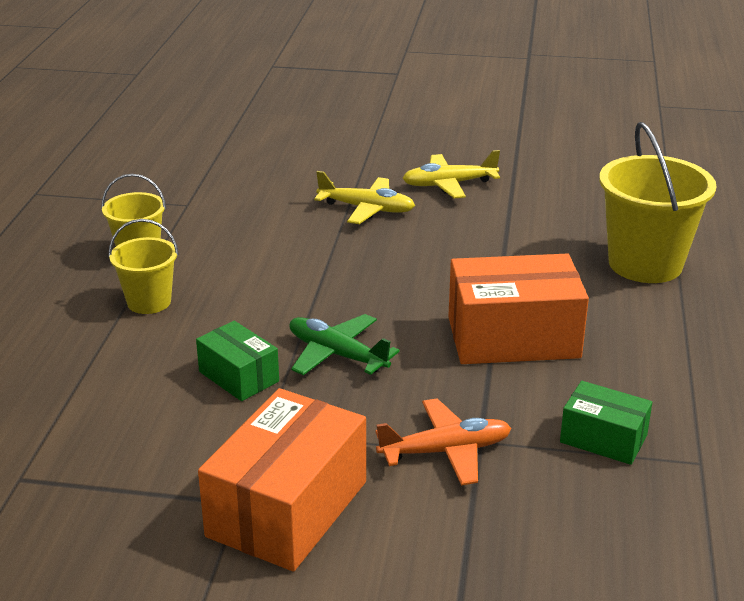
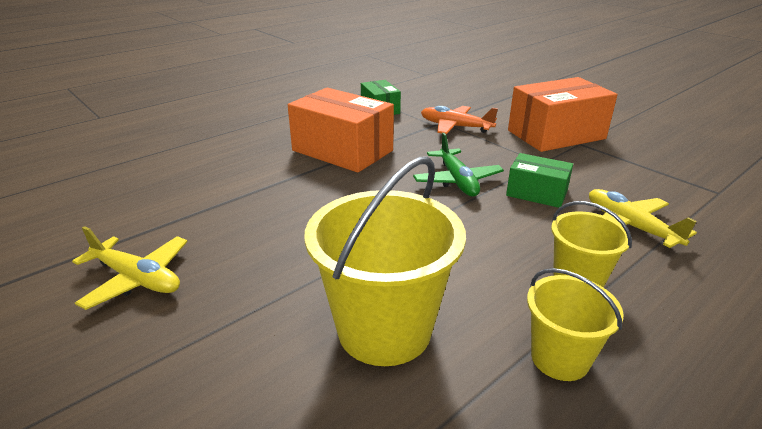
camera: 140 degrees left, 0 degrees up
green box [196,321,279,401] -> green box turned 60 degrees counterclockwise [506,153,573,208]
yellow plane [314,171,415,224] -> yellow plane moved to [589,189,697,248]
yellow bucket [599,122,716,283] -> yellow bucket moved to [304,156,466,366]

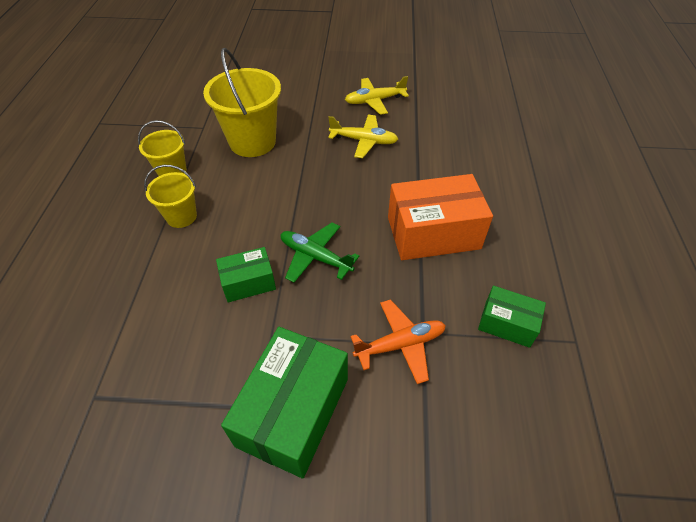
camera: 135 degrees right, 20 degrees up
orange box [508,77,618,152] -> green box [221,327,348,478]
yellow plane [589,189,697,248] -> yellow plane moved to [328,114,398,158]

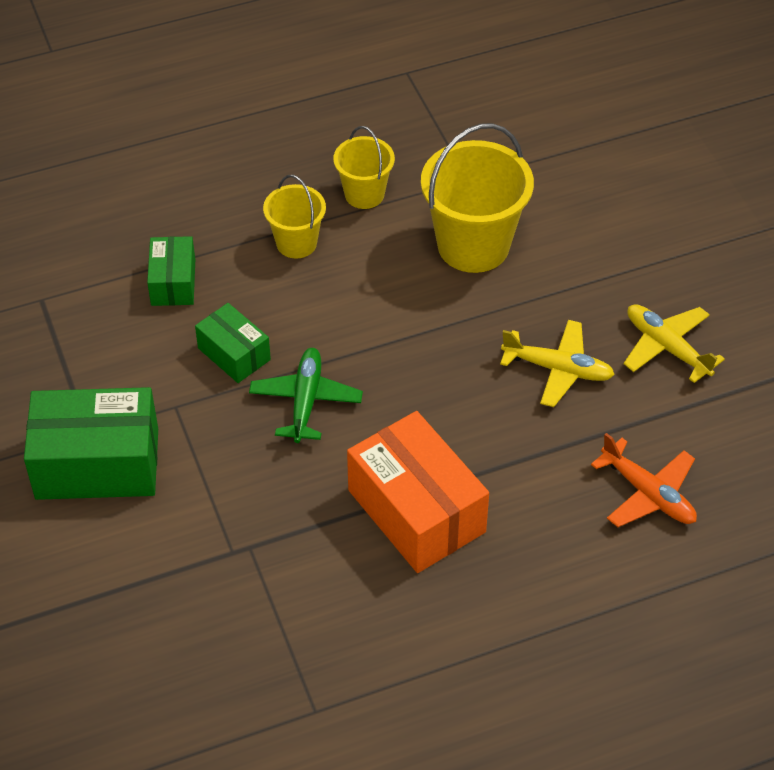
camera: 65 degrees right, 0 degrees up
yellow plane [328,114,398,158] -> yellow plane turned 60 degrees counterclockwise [500,320,615,407]
orange plane [350,299,446,384] -> orange plane moved to [591,433,697,527]
green box [478,286,546,348] -> green box moved to [147,236,195,306]

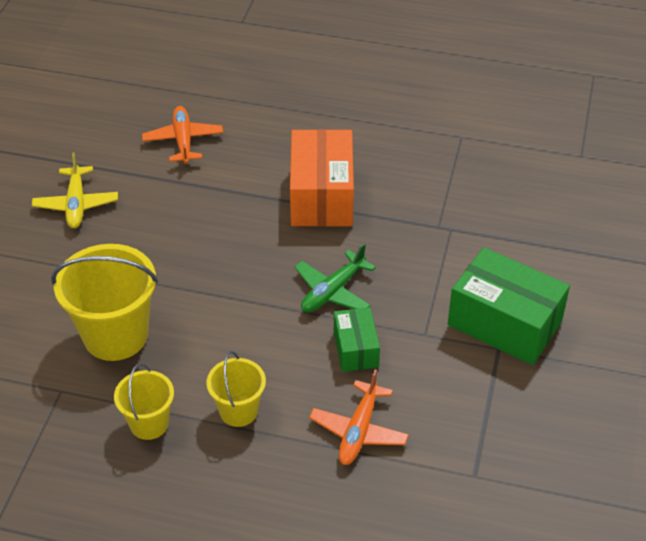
camera: 145 degrees left, 5 degrees down
green box [147,236,195,306] -> orange plane [309,370,409,465]
yellow plane [500,320,615,407] -> none

